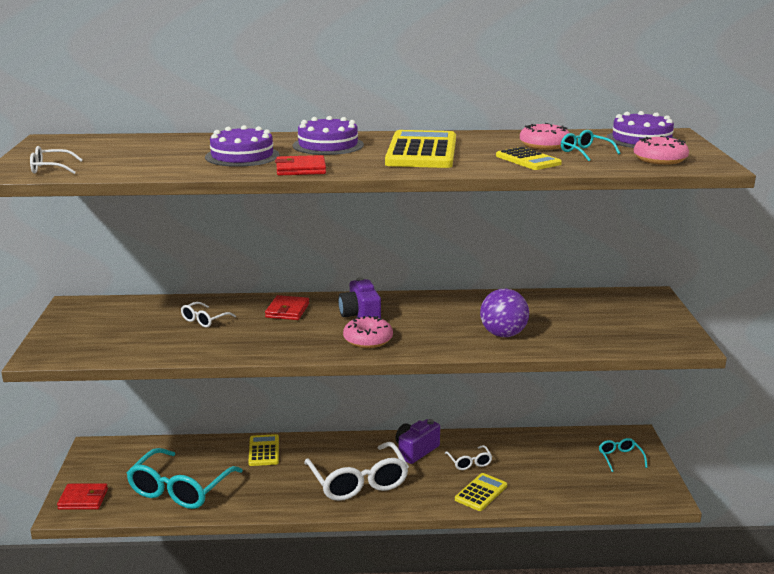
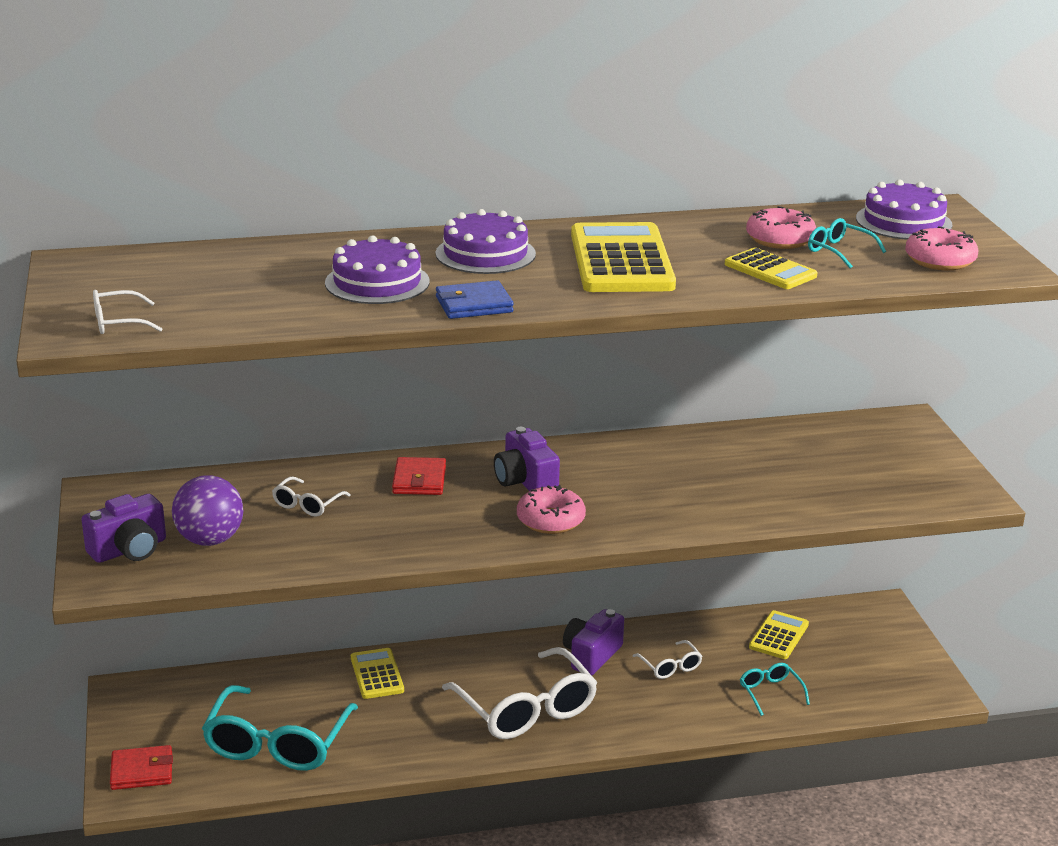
camera: 10 degrees left, 5 degrees up
red wallet [275,155,326,176] -> blue wallet [436,280,514,319]
yellow calculator [455,473,507,511] -> yellow calculator moved to [749,610,809,659]
purple ball [480,289,529,337] -> purple ball moved to [172,475,243,546]
turquoise glasses [599,438,648,472] -> turquoise glasses moved to [740,663,810,716]
none -> purple camera [81,494,166,563]

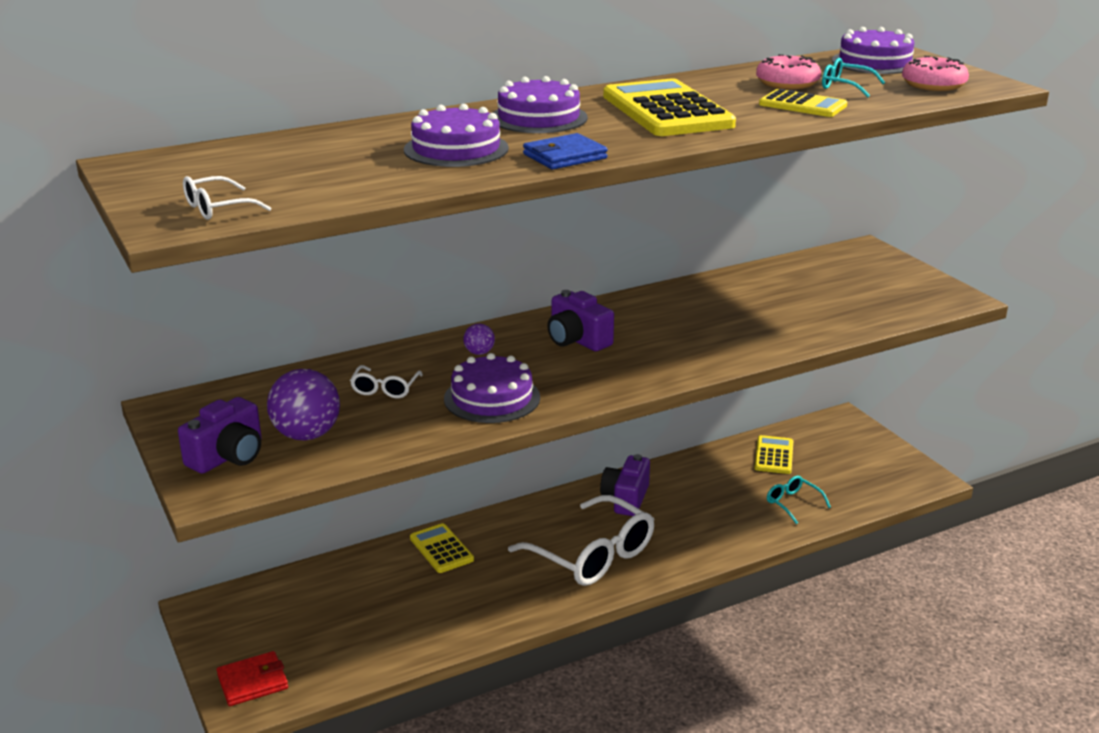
camera: 15 degrees left, 0 degrees up
turquoise glasses [202,685,358,771] -> none
red wallet [392,457,446,495] -> purple ball [463,323,495,355]
pink donut [517,485,586,534] -> none
white glasses [633,640,702,679] -> none
none -> purple cake [444,353,540,423]

